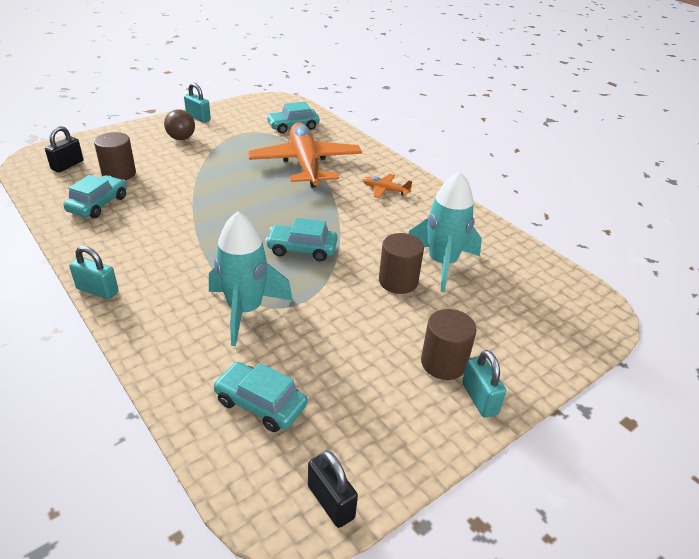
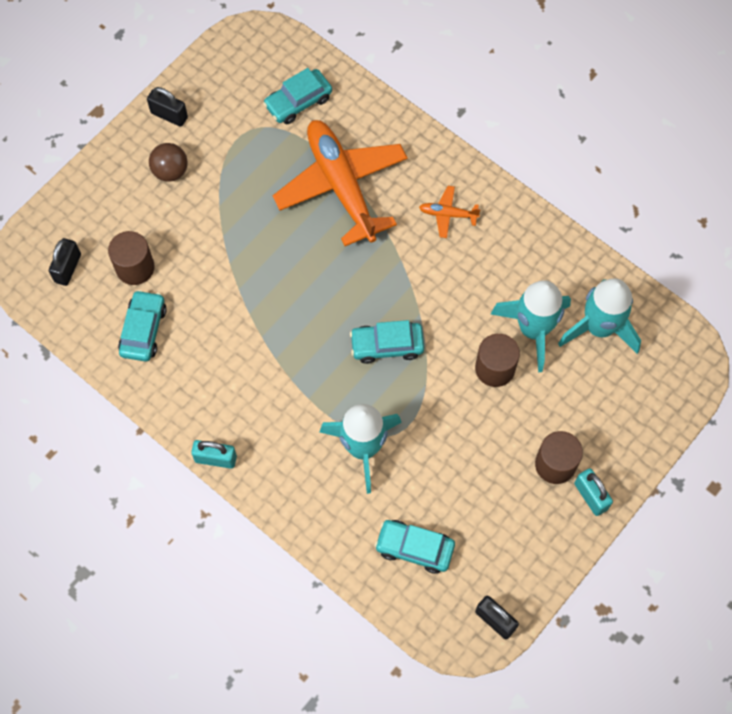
camera: 10 degrees left, 30 degrees up
turquoise padlock [184,83,211,123] -> black padlock [147,87,188,127]
none -> turquoise rocket [558,278,641,354]

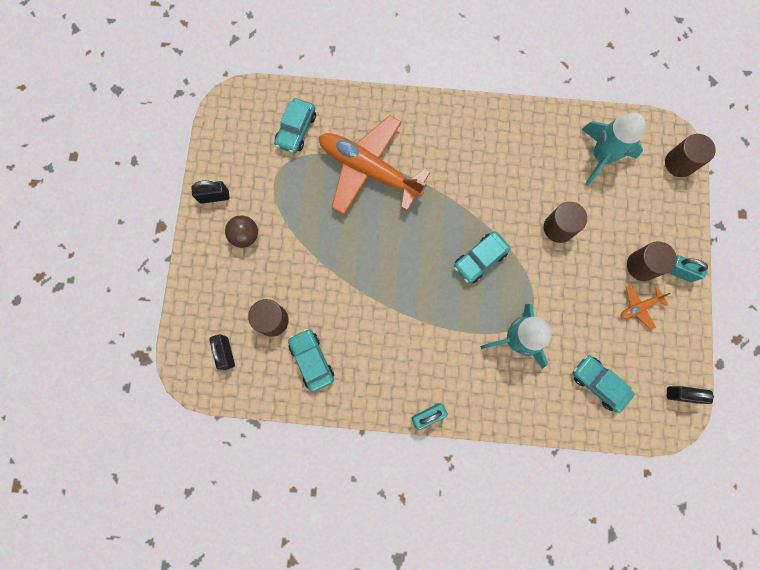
camera: 35 degrees left, 10 degrees up
turquoise car [375,520,455,574] -> turquoise car turned 60 degrees clockwise [572,355,634,413]
orange plane [419,186,481,238] -> orange plane moved to [620,285,670,330]
turquoise rocket [491,280,571,372] -> none
none -> brown cylinder [665,134,716,177]

